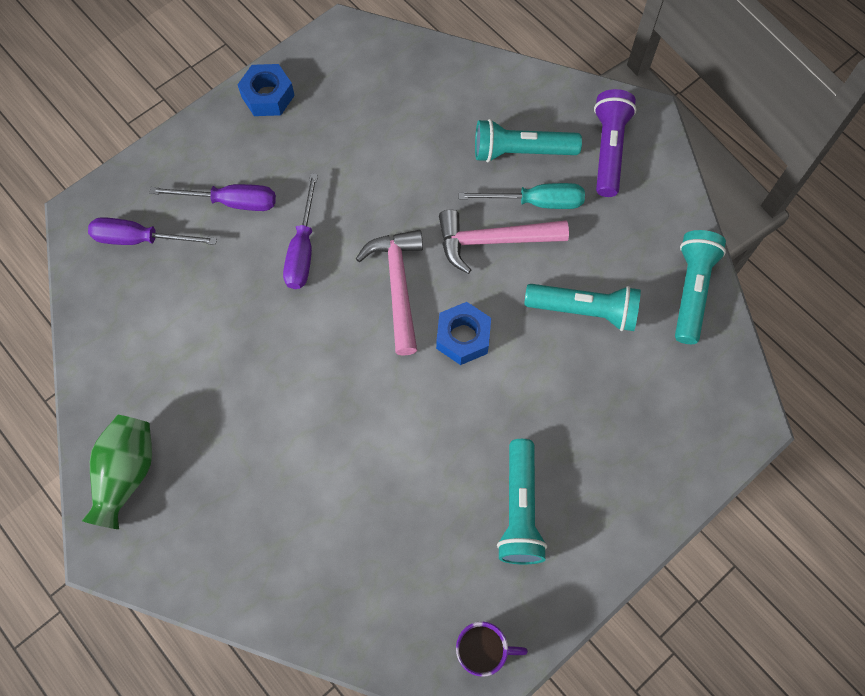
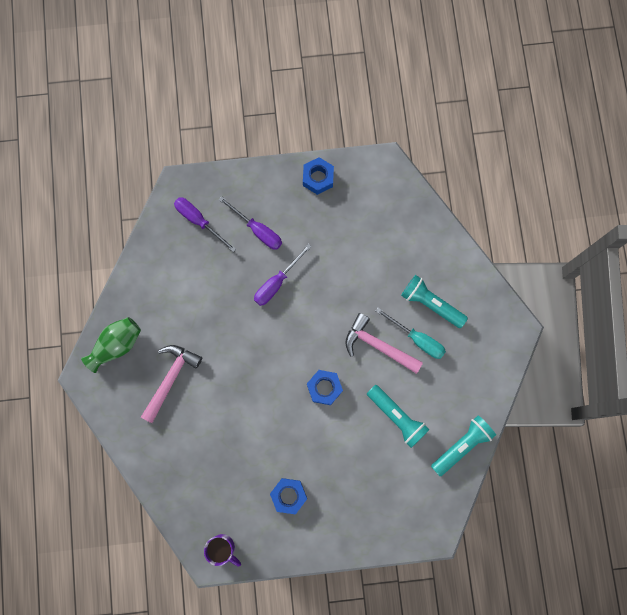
camera: 35 degrees right, 10 degrees up
pink hammer [356,230,423,356] -> pink hammer moved to [141,345,202,423]
turquoise flashlight [497,439,547,564] -> blue nut [270,478,307,514]
purple flashlight [594,89,637,197] -> none

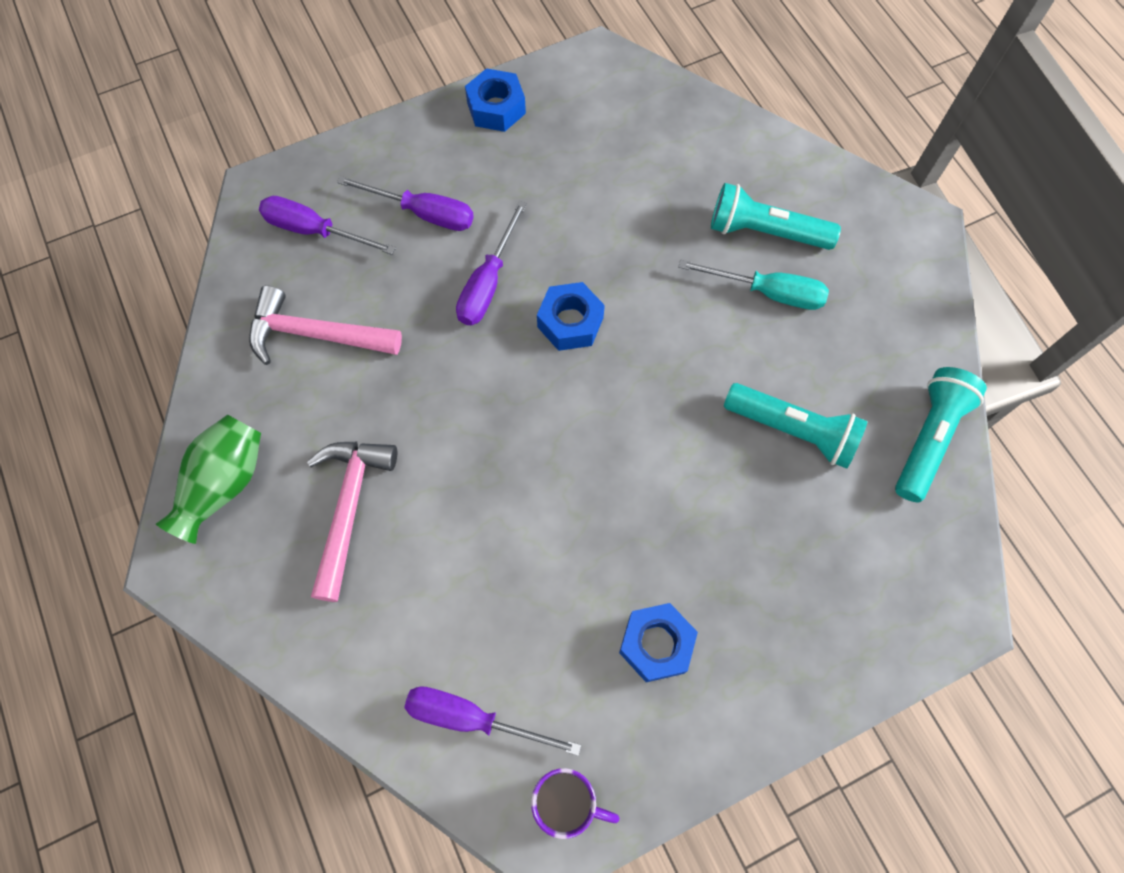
camera: 20 degrees left, 10 degrees down
blue nut [307,370,343,405] -> blue nut moved to [537,282,605,351]
pink hammer [345,313,423,374] -> pink hammer moved to [249,285,402,365]
none -> purple screwdriver [404,686,581,756]

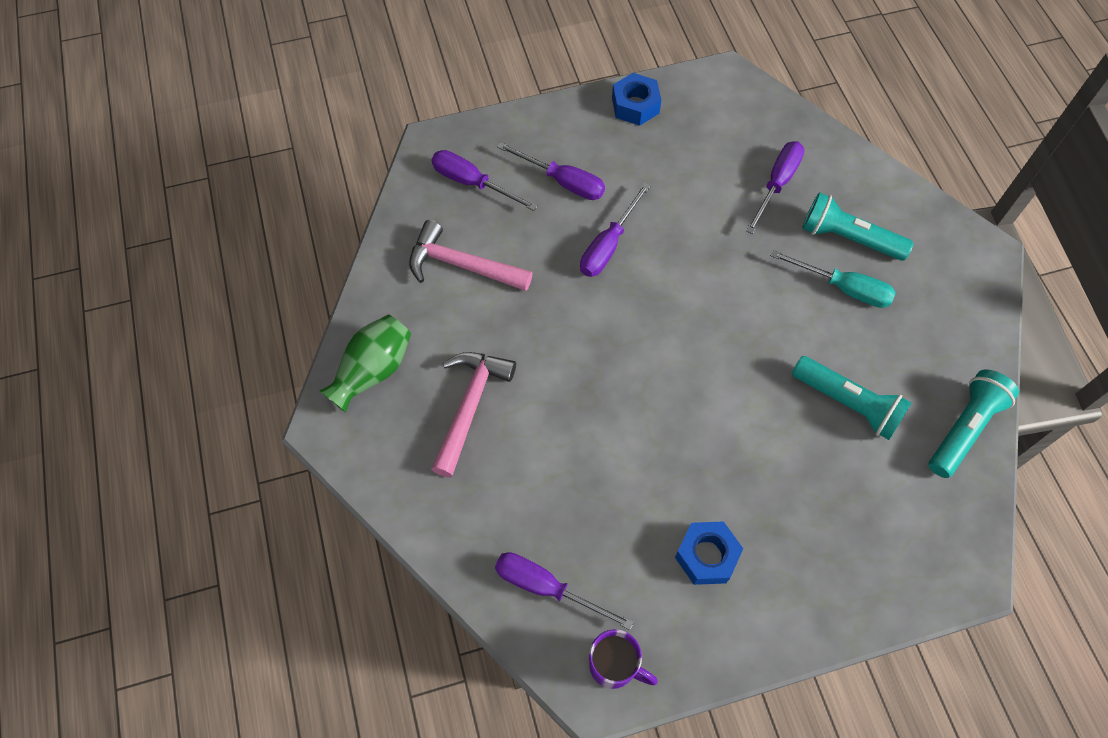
camera: 10 degrees right, 5 degrees down
blue nut [537,282,605,351] -> none
none -> purple screwdriver [746,141,805,234]

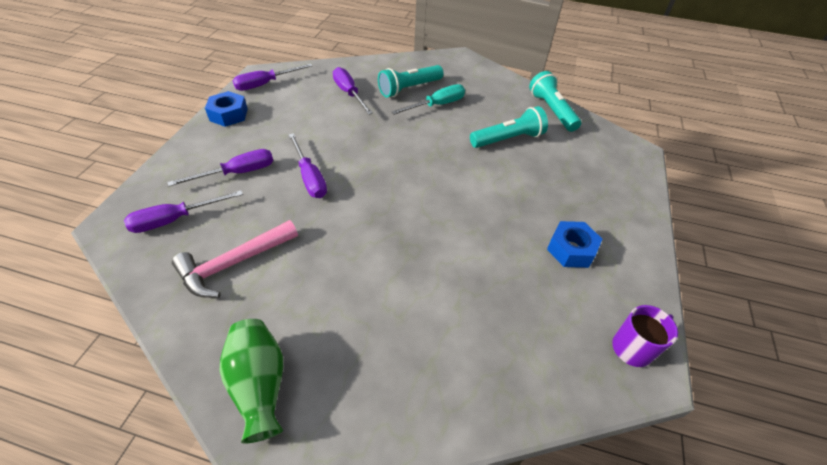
camera: 60 degrees left, 15 degrees down
pink hammer [431,352,516,477] -> none
purple screwdriver [495,552,634,630] -> purple screwdriver moved to [233,64,312,91]

